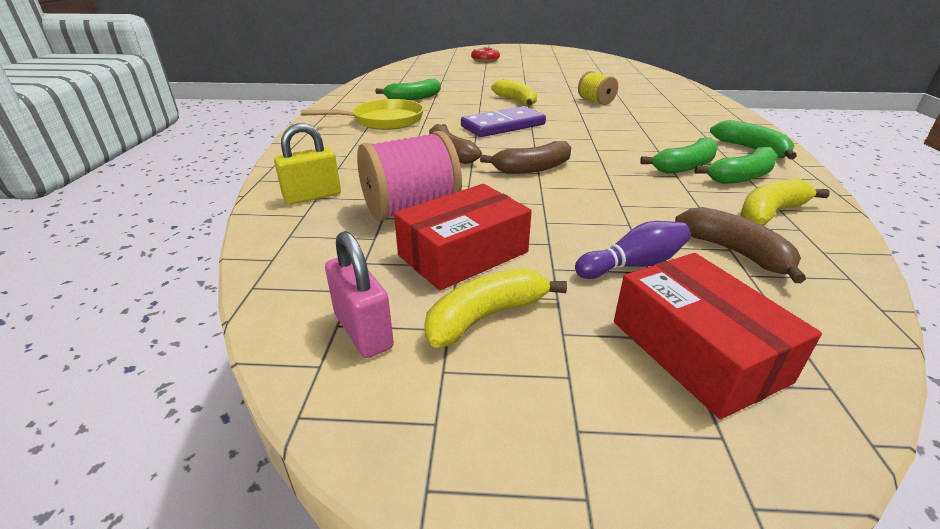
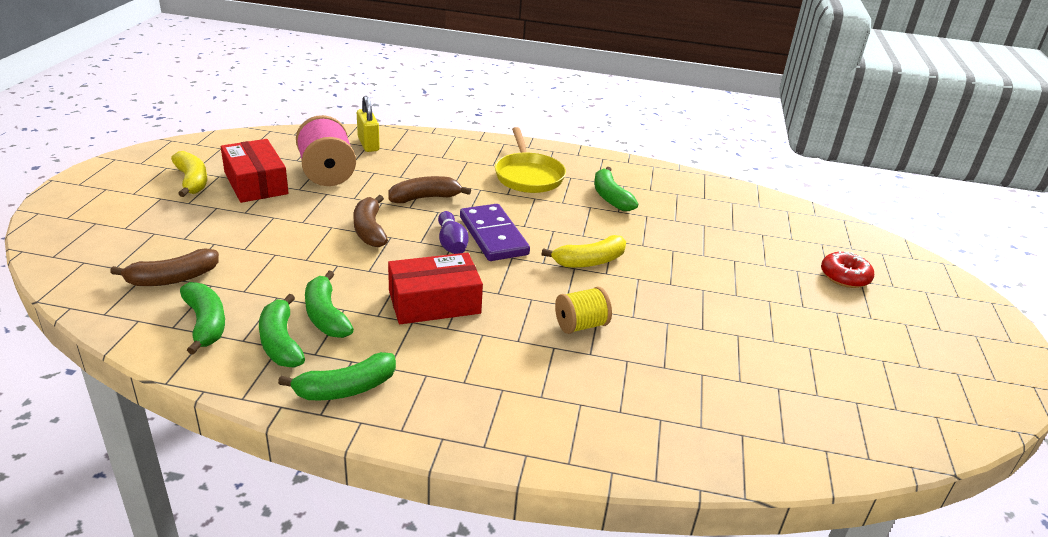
camera: 95 degrees right, 0 degrees up
pink padlock [325,231,394,358] -> none
purple bowling pin [575,221,691,279] -> purple bowling pin moved to [438,211,469,254]
red box [614,253,822,419] -> red box moved to [388,253,483,324]
yellow banana [741,179,830,226] -> green banana [180,282,225,355]

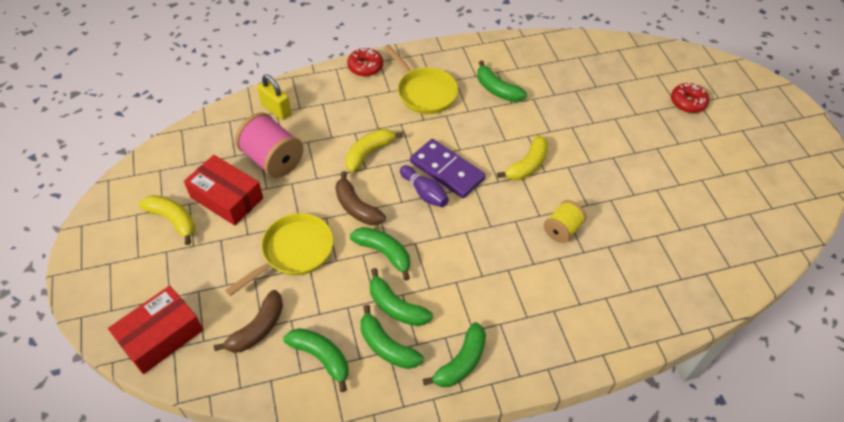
camera: 25 degrees left, 20 degrees up
brown banana [388,176,471,203] -> yellow banana [345,129,403,172]
red box [388,253,483,324] -> red box moved to [108,286,203,374]
none -> yellow pan [225,213,334,296]
none -> red donut [347,48,383,77]
none -> green banana [350,227,410,281]

